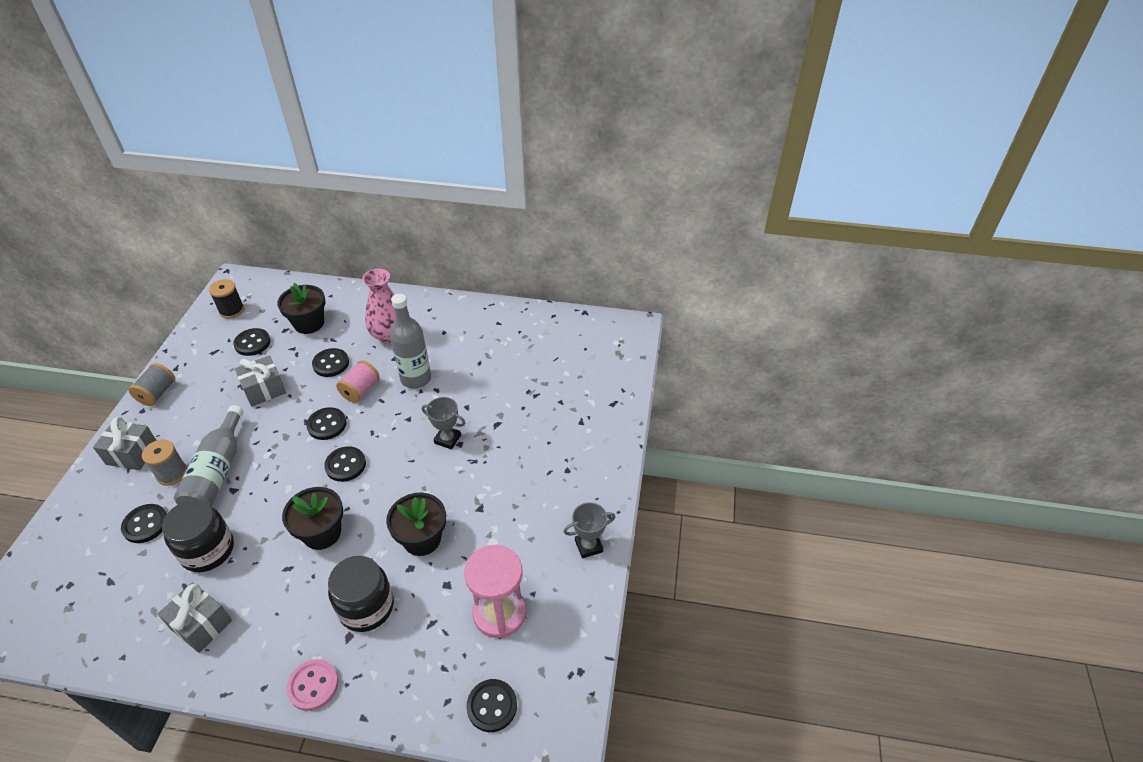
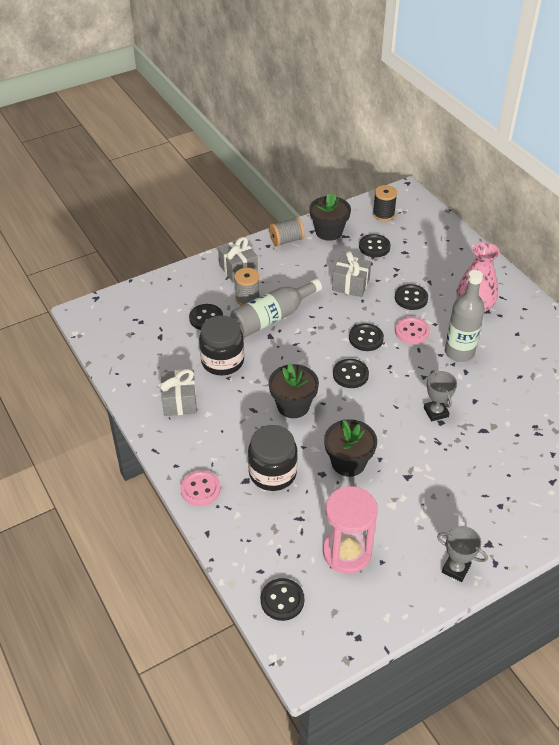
camera: 50 degrees right, 0 degrees up
black flower pot [277,283,325,334] -> black flower pot moved to [309,193,351,241]
pink spool [336,360,380,403] -> pink button [395,317,430,344]

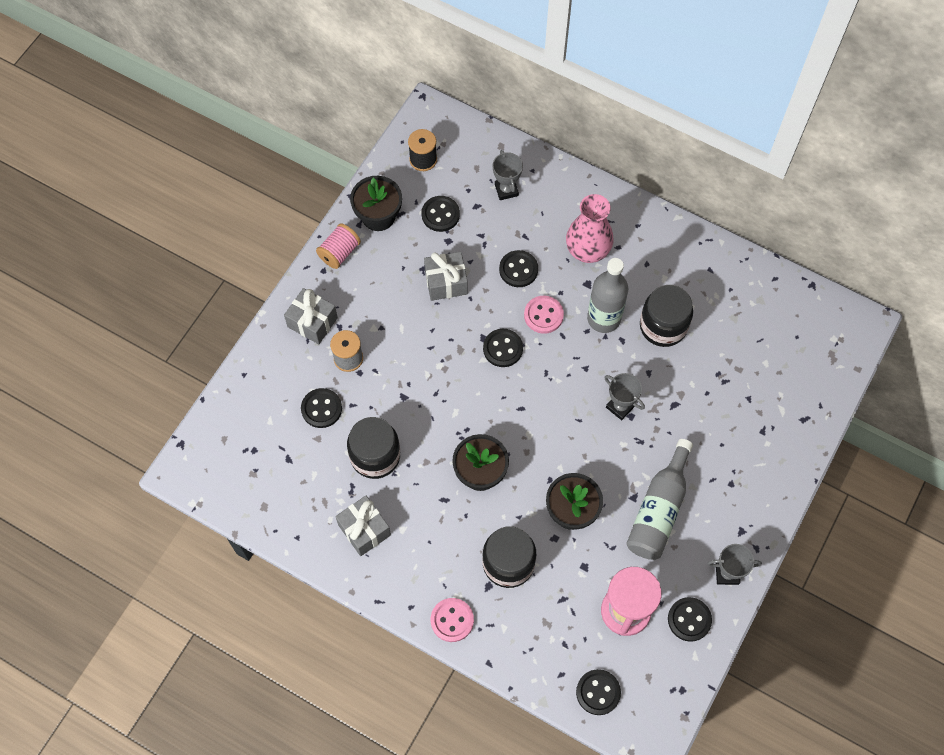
camera: 30 degrees left, 20 degrees up
grey bottle [230,279,322,337] -> grey bottle moved to [626,439,693,560]
grey spool [269,217,305,246] -> pink spool [316,223,361,269]
black button [333,359,369,388] -> black button moved to [668,597,712,642]
none -> grey trophy [493,150,523,200]
none -> black jar [640,285,693,347]

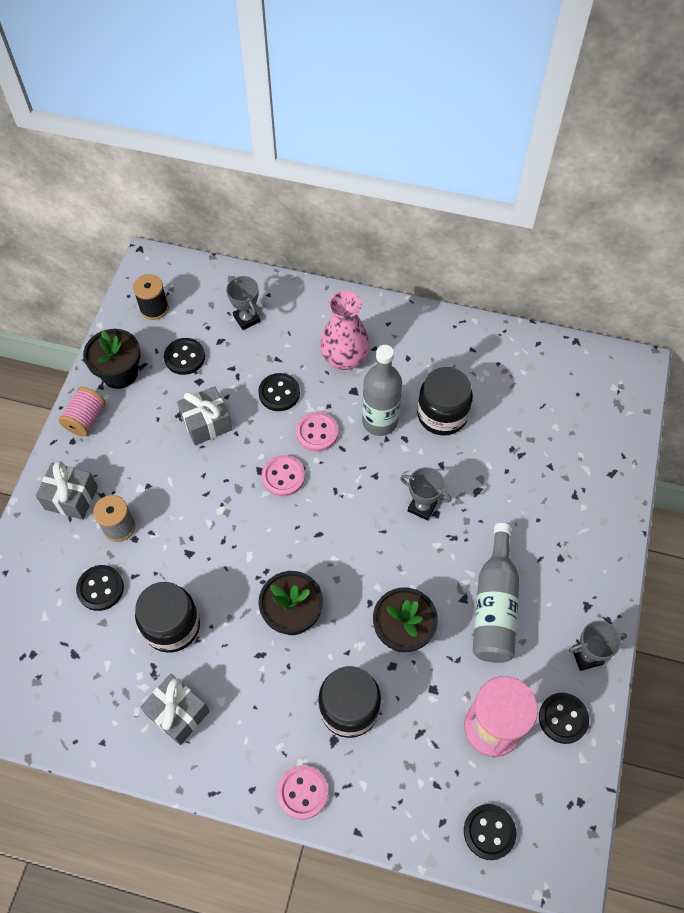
camera: 15 degrees left, 5 degrees down
black button [483,329,523,367] -> pink button [262,455,305,496]

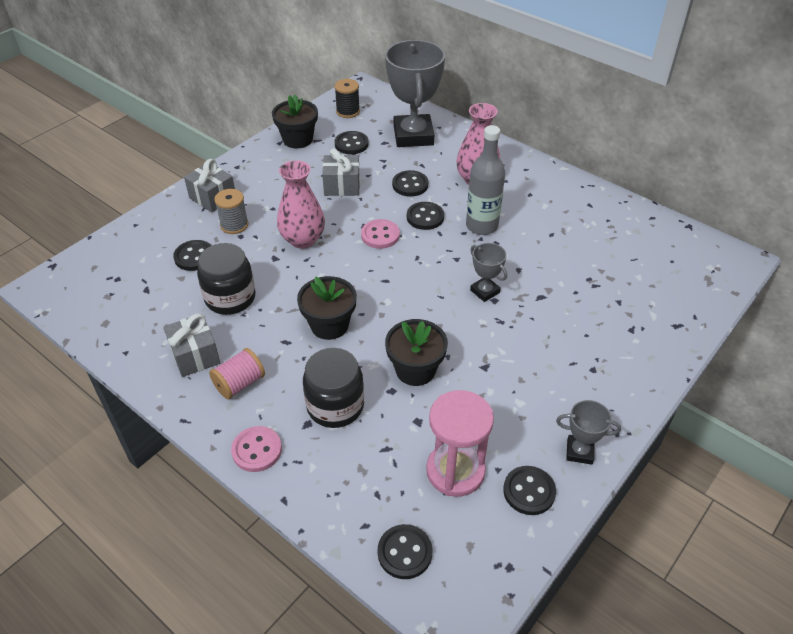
camera: 25 degrees right, 15 degrees down
pink spool [59,387,106,436] -> pink spool moved to [209,348,265,400]
grey trophy [226,276,261,330] -> grey trophy [385,40,445,147], size x2.13
pink button [296,412,338,452] -> black button [407,202,444,230]
black jar [417,367,473,436] -> none
grey bottle [473,523,519,663] -> none
none -> pink vase [277,160,325,249]

